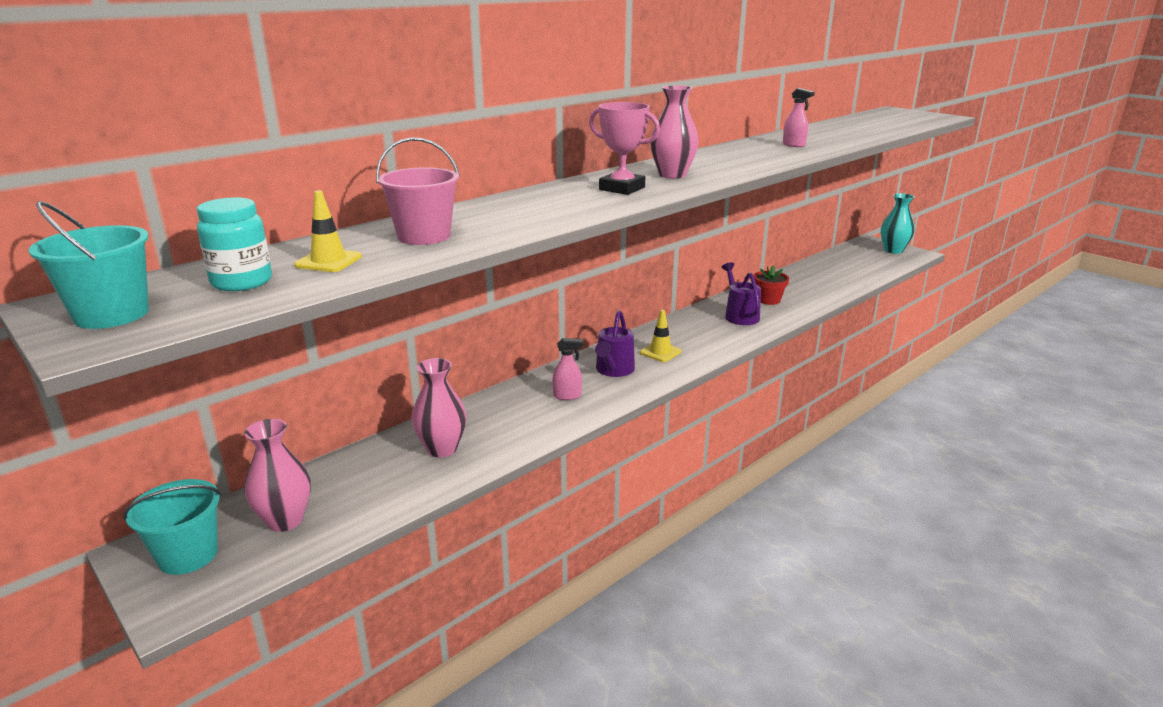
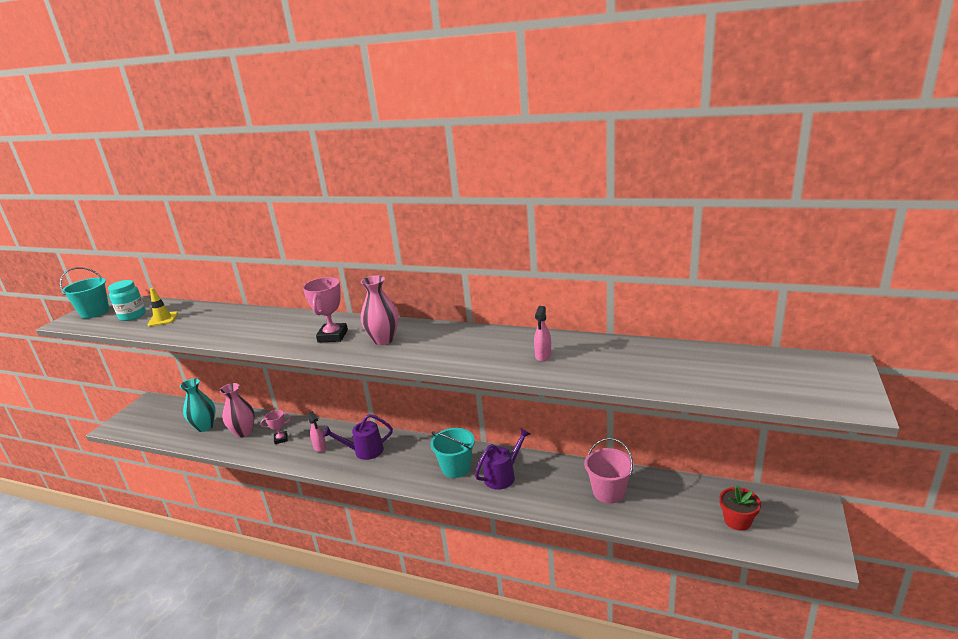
camera: 65 degrees right, 0 degrees up
turquoise bucket [123,479,221,575] -> turquoise bucket moved to [431,428,475,478]
pink vase [244,419,311,532] -> none
pink bucket [376,137,460,245] -> pink bucket moved to [584,438,634,504]
yellow traffic cone [640,310,682,362] -> none
red flower pot [754,265,789,305] -> red flower pot moved to [720,486,761,531]
turquoise vase [881,193,915,254] -> turquoise vase moved to [180,379,216,432]
none -> pink trophy [260,410,291,444]

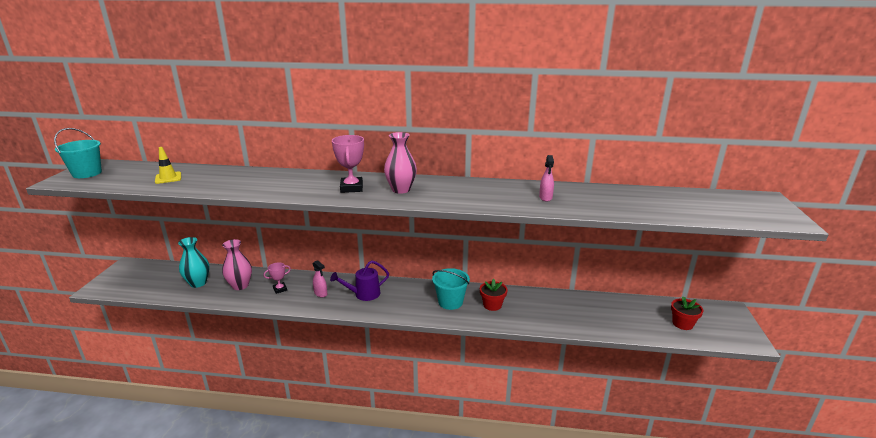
camera: 15 degrees left, 0 degrees up
turquoise jar [108,280,146,321] -> none
purple watering can [475,428,530,490] -> red flower pot [480,279,508,311]
pink bucket [584,438,634,504] -> none

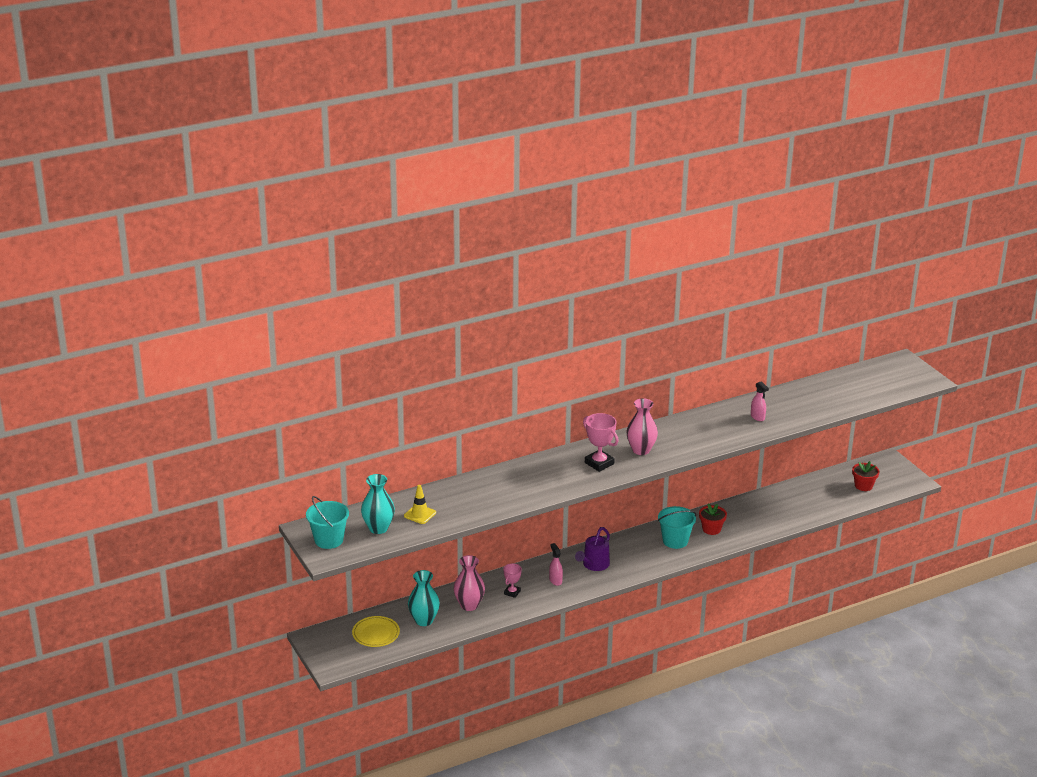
camera: 35 degrees left, 5 degrees up
pink spray bottle [313,260,327,297] -> pink spray bottle turned 120 degrees counterclockwise [549,543,563,586]
none -> yellow plate [352,616,400,647]
none -> turquoise vase [361,474,395,534]

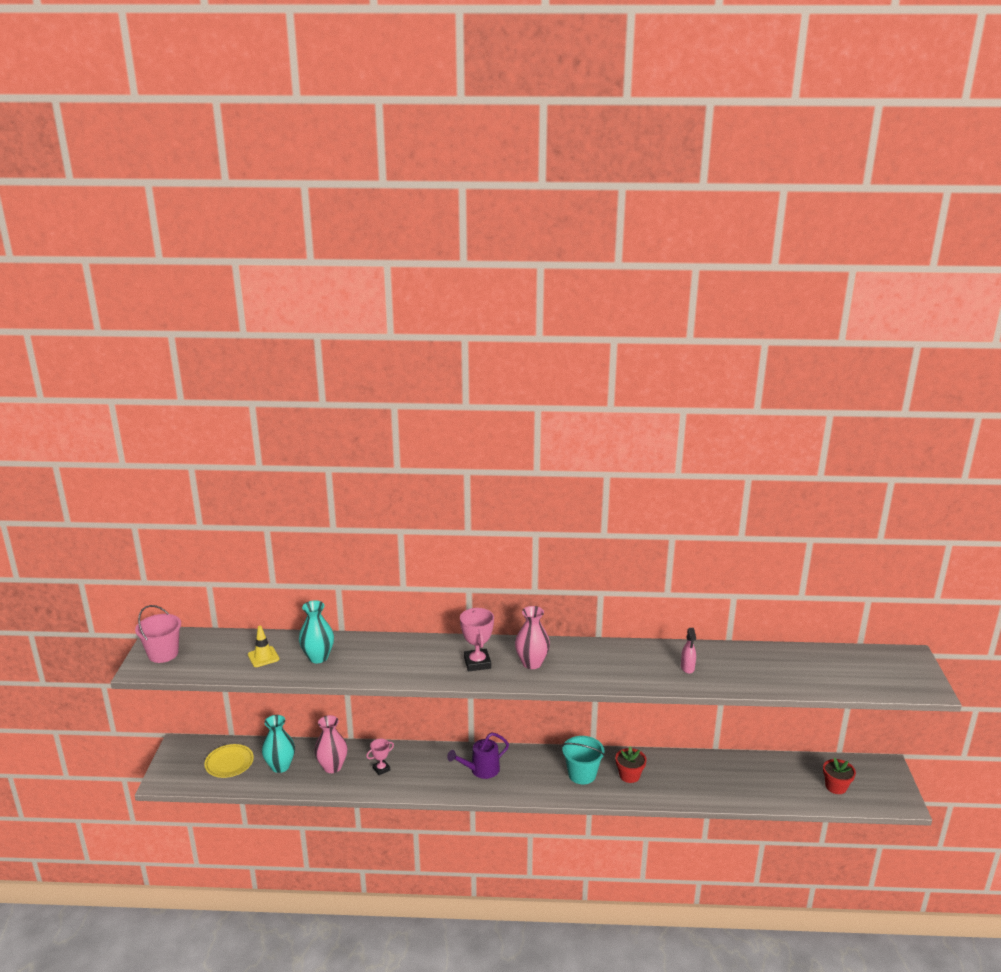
camera: 30 degrees right, 5 degrees down
turquoise bucket [306,496,349,549] -> pink bucket [135,605,181,663]
turquoise vase [361,474,395,534] -> turquoise vase moved to [299,600,334,663]
pink spray bottle [549,543,563,586] -> none

